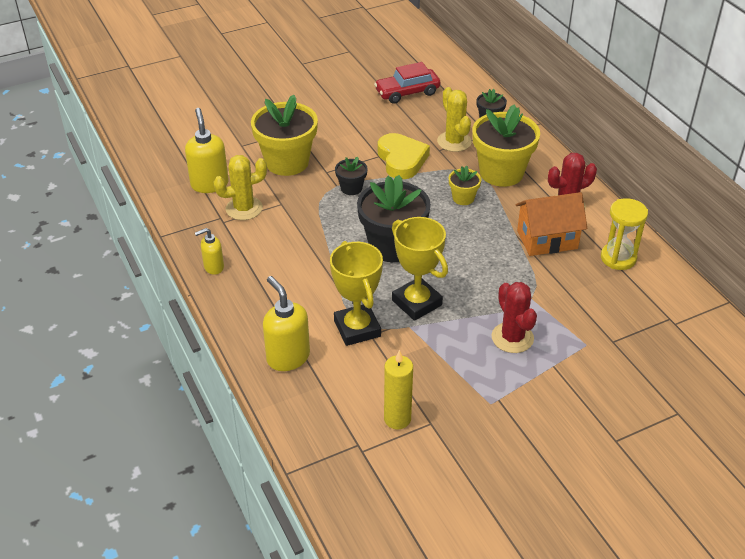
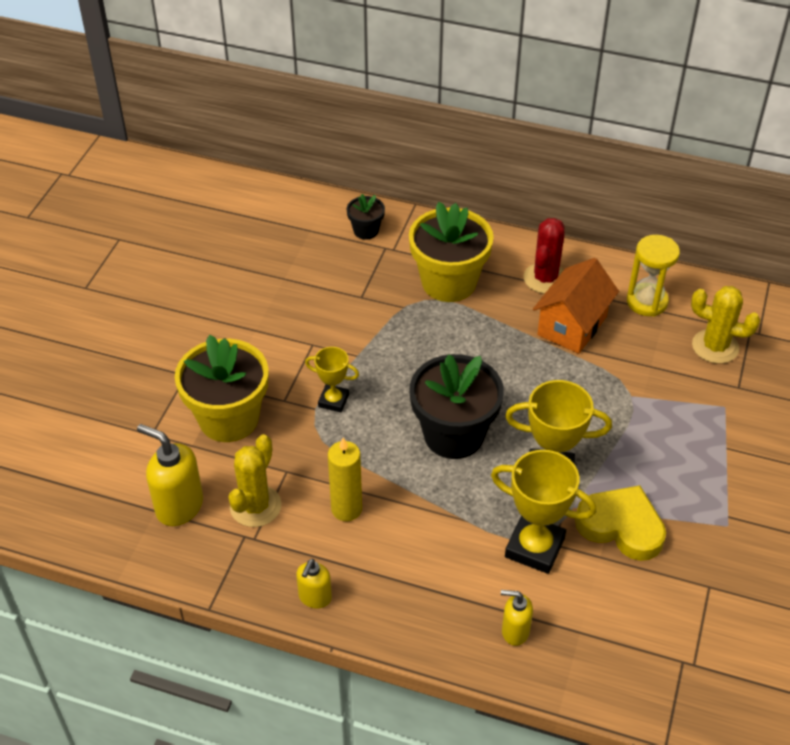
camera: 45 degrees left, 5 degrees up
yellow soap dispenser [263,276,310,371] -> yellow soap dispenser [501,590,533,646], size x0.59
black flower pot [335,157,368,195] -> yellow trophy [305,347,359,412]
red car [374,62,441,104] -> none
yellow heart [378,133,430,179] -> yellow heart moved to [575,485,666,561]
yellow candle [384,350,413,429] -> yellow candle moved to [328,437,362,521]
yellow cactus [437,87,472,152] -> yellow cactus moved to [691,286,760,364]
yellow flower pot [449,165,482,205] -> none
red cactus [492,282,537,353] -> none

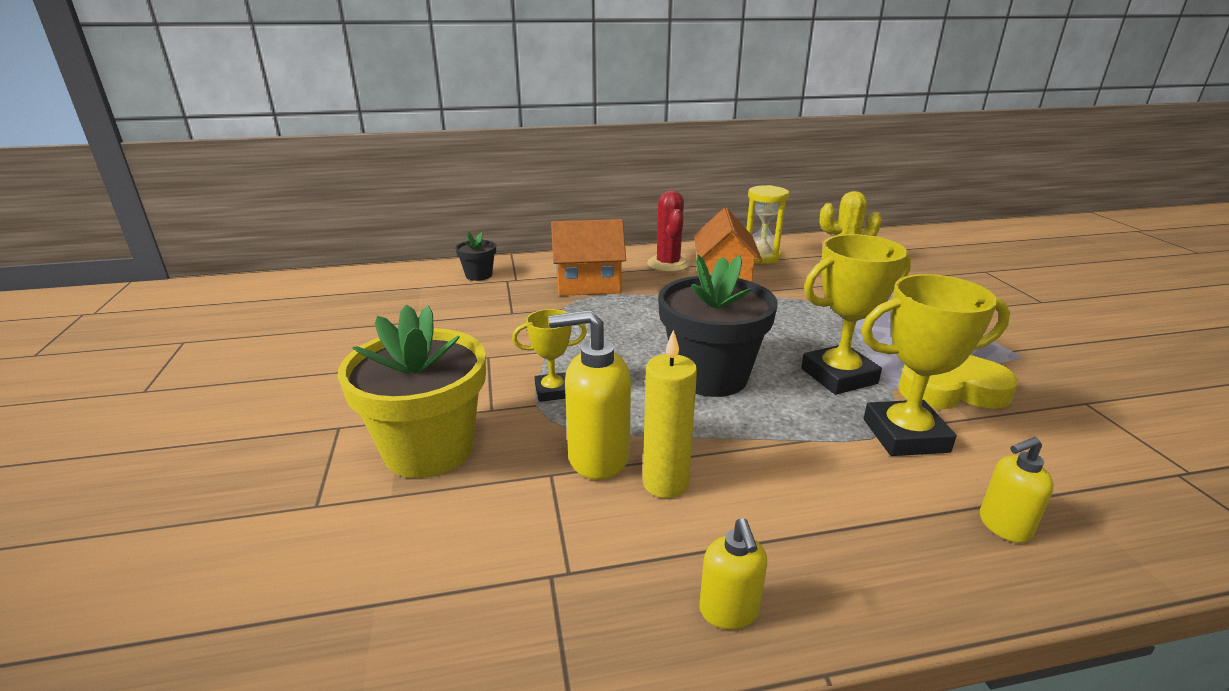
camera: 30 degrees left, 20 degrees down
yellow soap dispenser [137,424,203,526] -> yellow soap dispenser moved to [548,310,631,480]
yellow cactus [228,434,282,527] -> none
yellow flower pot [409,202,494,302] -> orange house [551,219,626,296]

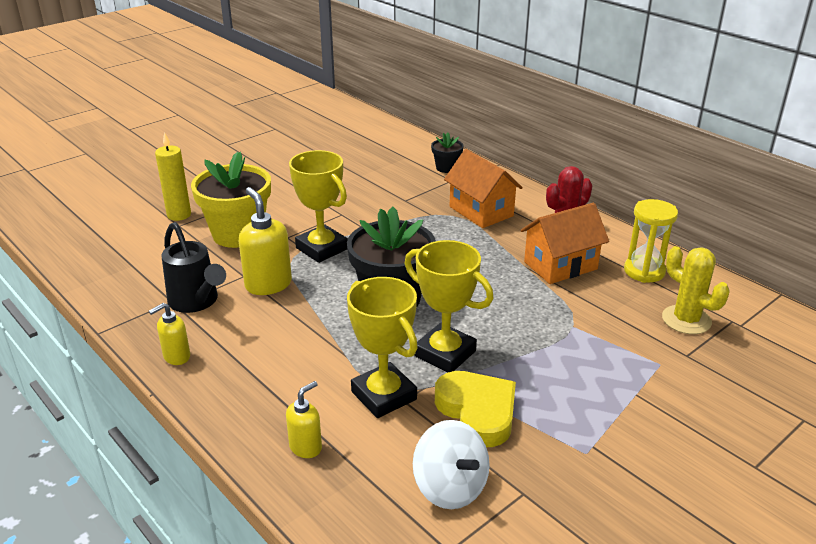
camera: 60 degrees right, 5 degrees up
yellow trophy [512,309,587,402] -> yellow trophy [289,150,348,263], size x1.74
yellow candle [643,330,697,498] -> yellow candle moved to [155,132,191,221]
yellow soap dispenser [980,437,1054,543] -> yellow soap dispenser turned 90 degrees clockwise [286,381,322,458]
none -> black watering can [161,222,226,313]
none -> white spinning top [413,420,490,509]

